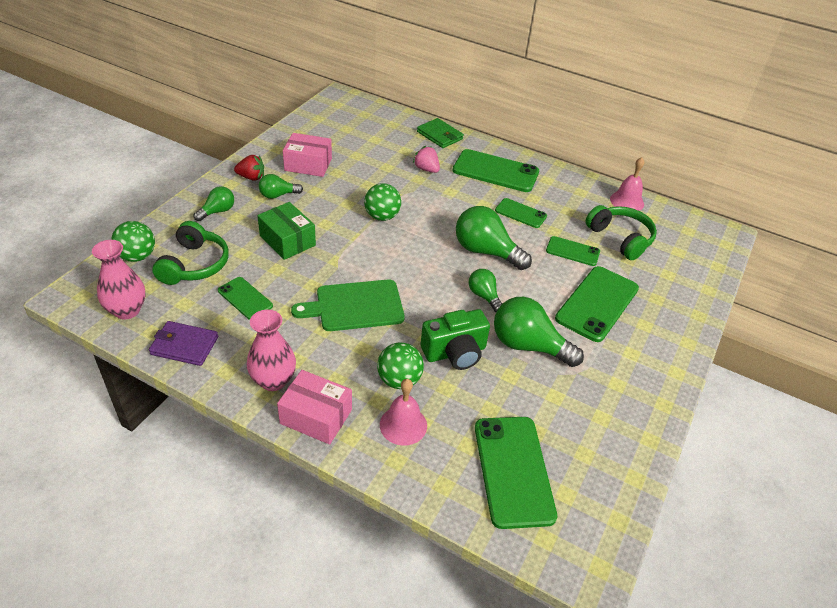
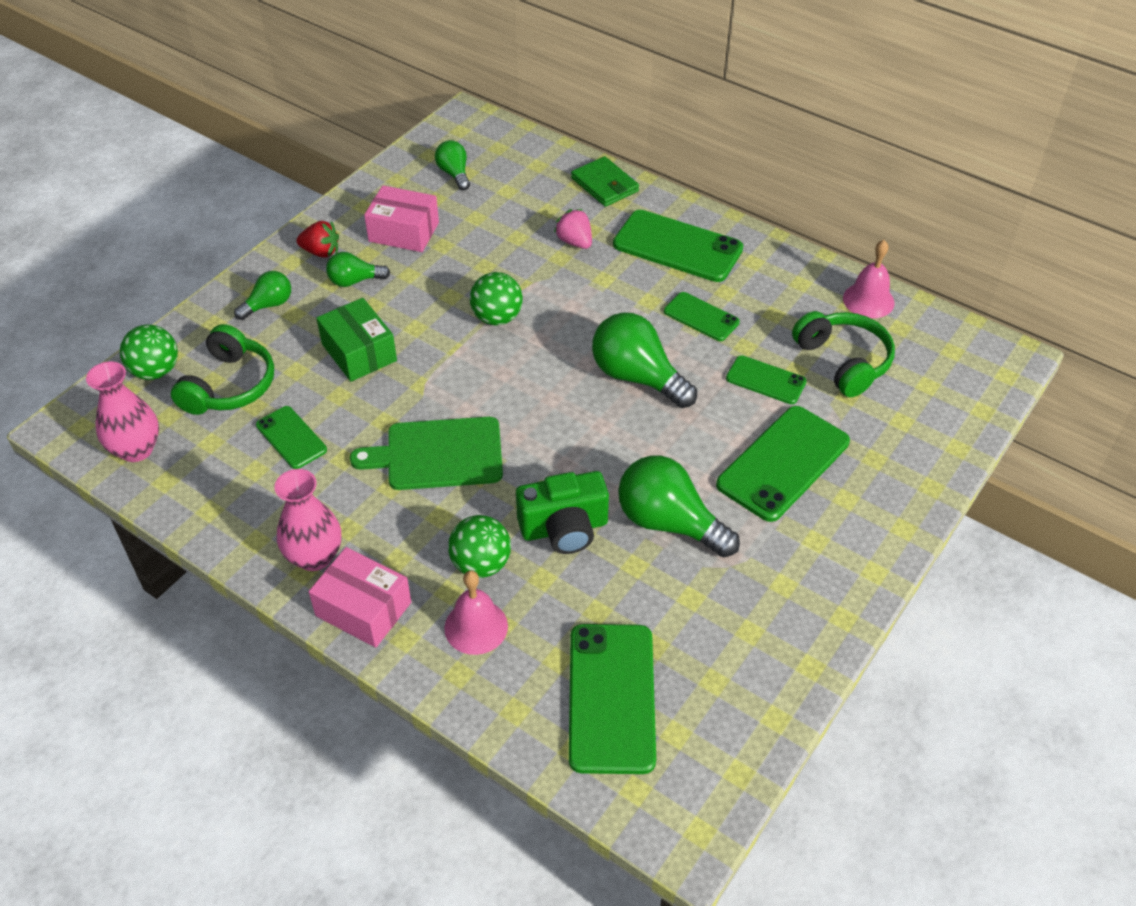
camera: 10 degrees right, 5 degrees up
purple wallet [149,321,218,366] -> none
green light bulb [468,269,502,312] -> green light bulb moved to [435,140,470,190]

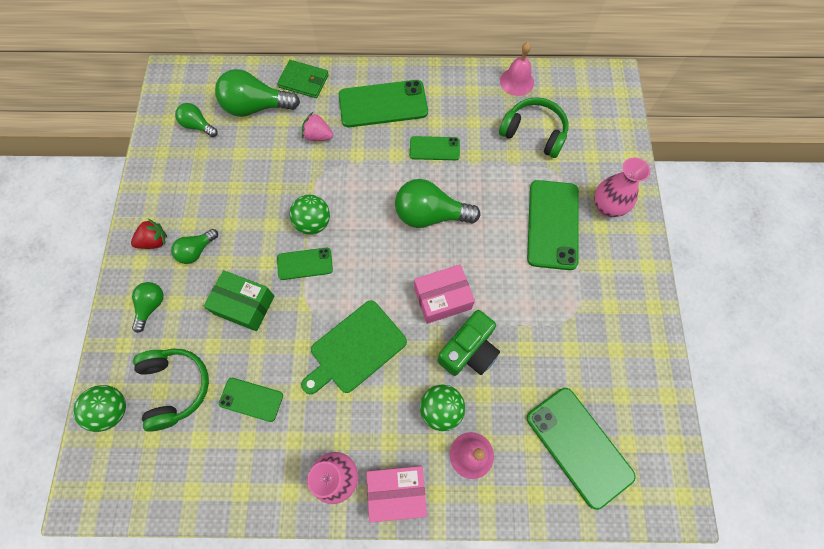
camera: 35 degrees left, 20 degrees up
pink vase [86,362,159,462] -> pink vase moved to [594,157,650,217]
pink box [364,185,439,252] -> pink box moved to [414,264,475,324]
green light bulb [618,455,740,557] -> green light bulb moved to [215,69,300,117]
green phone [726,355,807,404] -> green phone moved to [277,248,333,280]

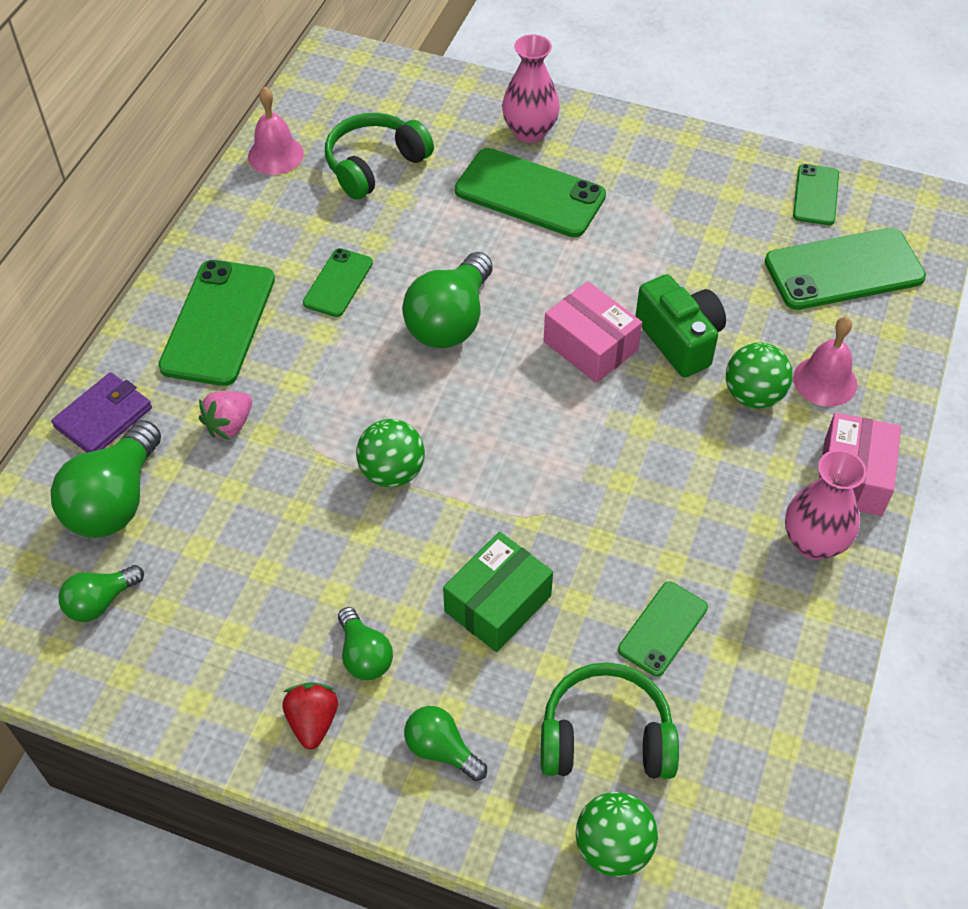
camera: 70 degrees left, 15 degrees down
green wallet [277,60,329,98] -> purple wallet [51,372,152,453]
green phone [277,248,333,280] -> green phone moved to [793,164,839,225]
green cutting board [301,300,407,394] -> none
pink box [414,264,475,324] -> pink box turned 45 degrees counterclockwise [544,281,642,383]

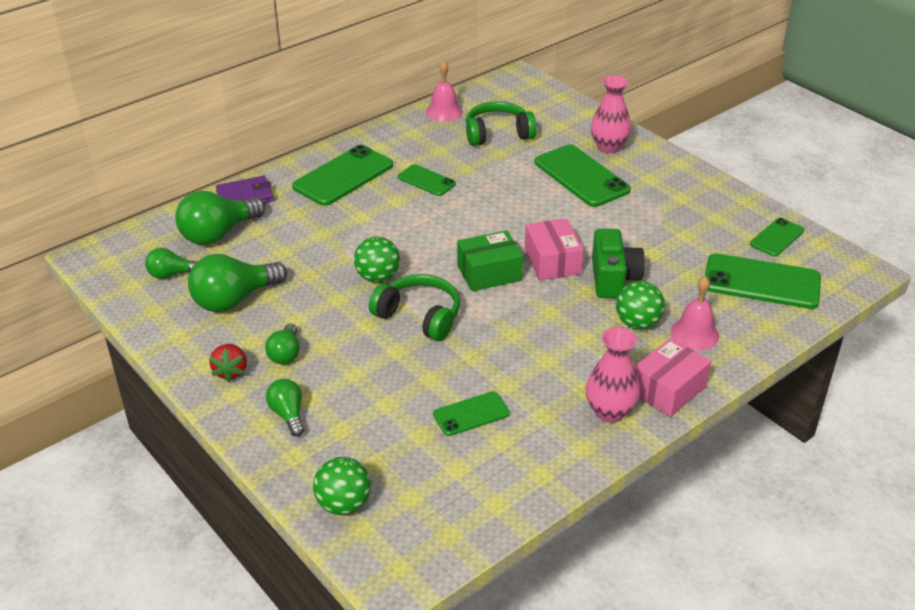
camera: 30 degrees right, 15 degrees down
pink strawberry [199,391,252,440] -> none
red strawberry [282,682,338,749] -> red strawberry turned 150 degrees clockwise [209,344,247,382]
green phone [303,248,373,317] -> green phone turned 75 degrees clockwise [398,164,456,196]
green light bulb [402,252,493,348] -> green light bulb moved to [188,254,287,312]
green box [443,532,553,652] -> green box moved to [457,230,523,291]
green headphones [541,663,679,779] -> green headphones moved to [369,274,460,341]

